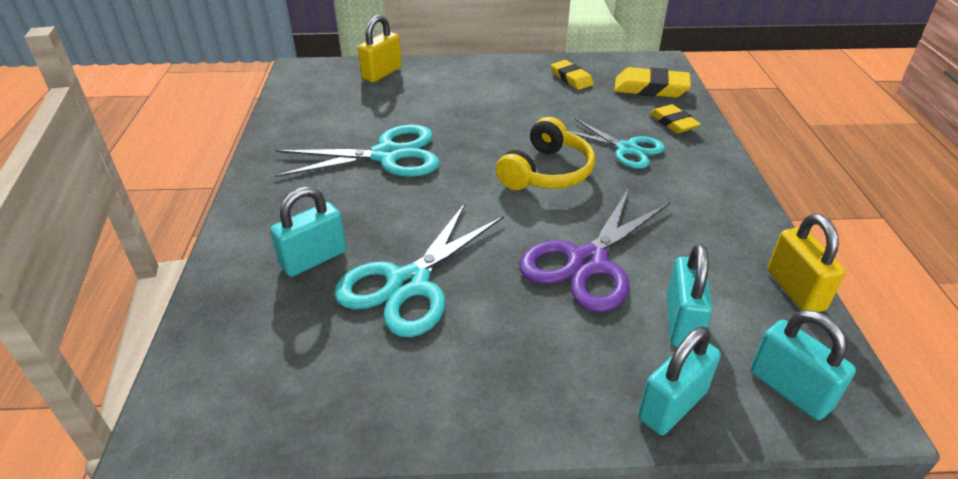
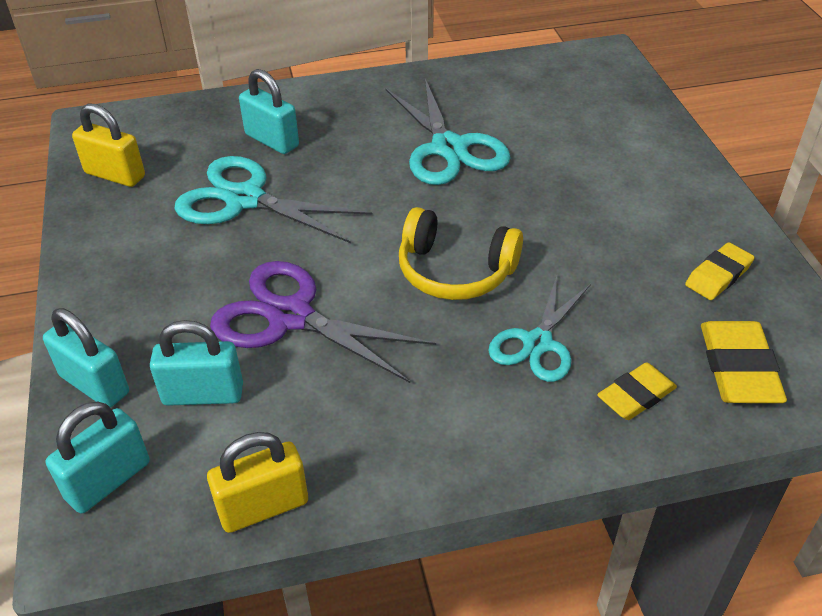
camera: 80 degrees right, 5 degrees up
yellow padlock [358,15,402,82] -> yellow padlock moved to [72,103,145,187]

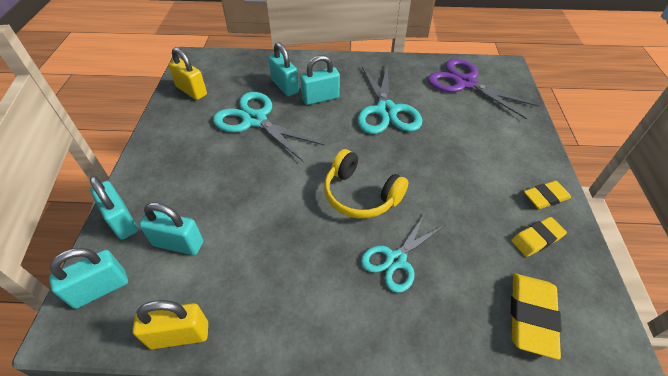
camera: 15 degrees right, 5 degrees up
purple scissors [210,261,436,383] -> purple scissors moved to [428,59,539,119]
yellow eraser [597,362,677,420] -> yellow eraser moved to [524,181,571,209]
none -> turquoise padlock [300,55,340,105]

